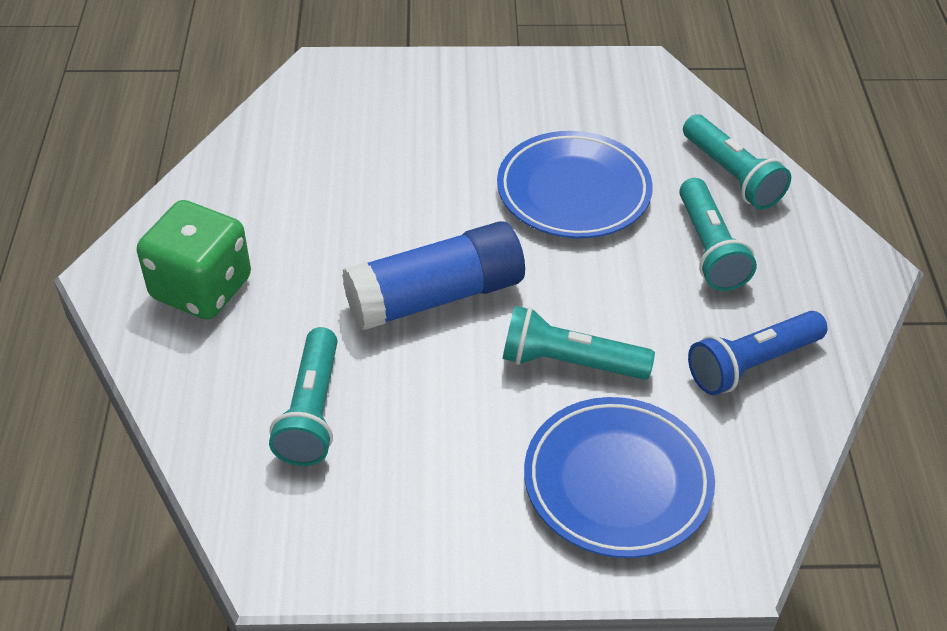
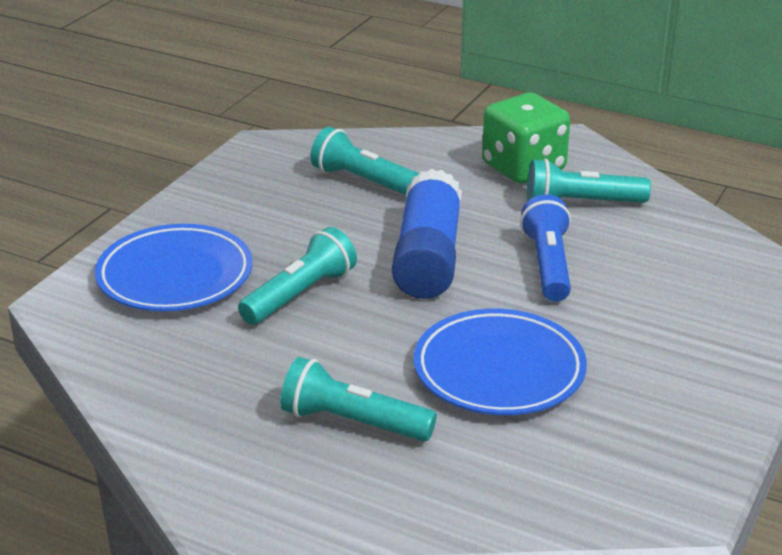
camera: 120 degrees right, 15 degrees down
turquoise flashlight [683,114,791,210] -> turquoise flashlight moved to [527,159,651,203]
blue flashlight [688,311,828,395] -> blue flashlight moved to [520,194,571,302]

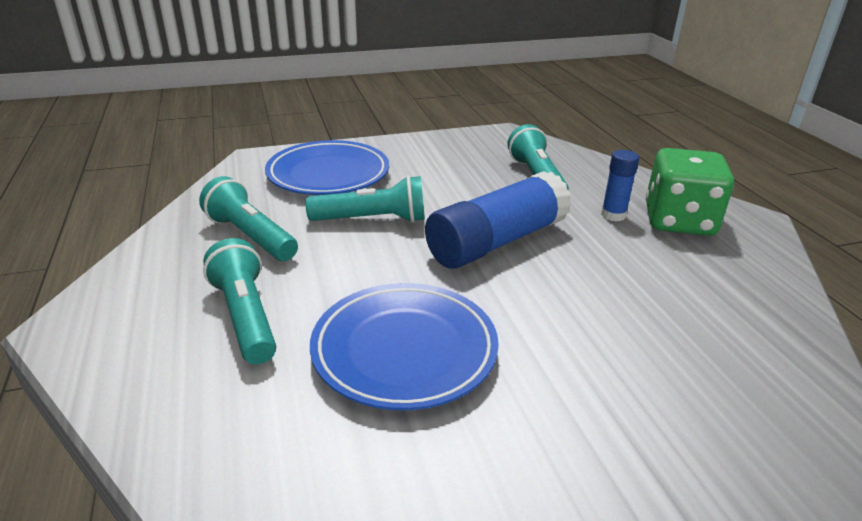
camera: 45 degrees right, 0 degrees up
blue flashlight [520,194,571,302] -> none
turquoise flashlight [527,159,651,203] -> turquoise flashlight moved to [199,176,298,261]
none -> blue glue stick [601,150,639,221]

